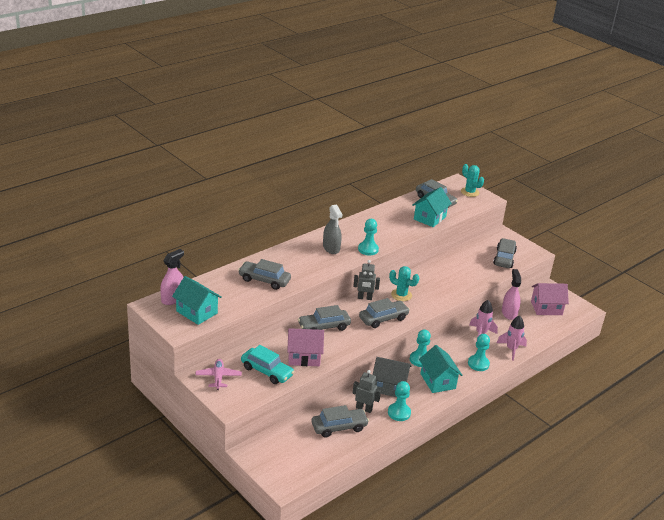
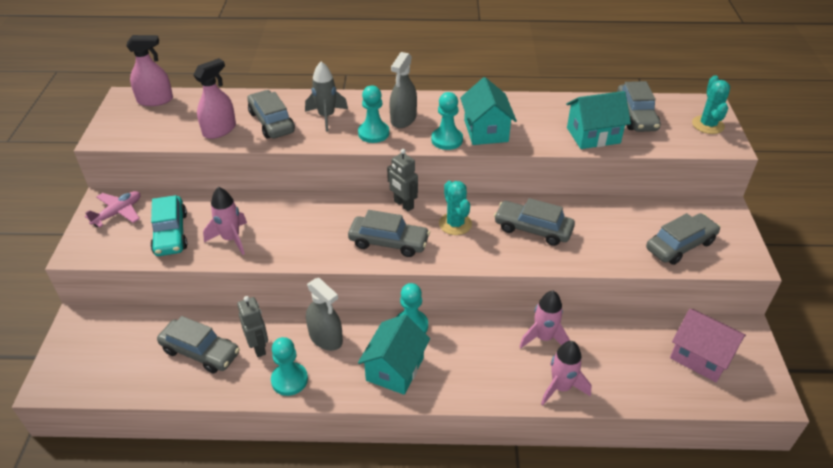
camera: 45 degrees right, 10 degrees up
turquoise house [172,276,222,325] -> turquoise house moved to [460,77,517,145]
pink house [287,328,324,366] -> pink rocket [203,187,247,255]
grey car [298,305,351,331] -> grey car moved to [494,198,575,246]
grey house [373,357,411,397] -> grey spray bottle [306,278,343,351]
turquoise pawn [468,334,490,371] -> turquoise pawn moved to [358,86,389,143]
pink spray bottle [502,269,521,320] -> pink spray bottle moved to [194,58,236,139]
none -> grey rocket [305,62,348,131]

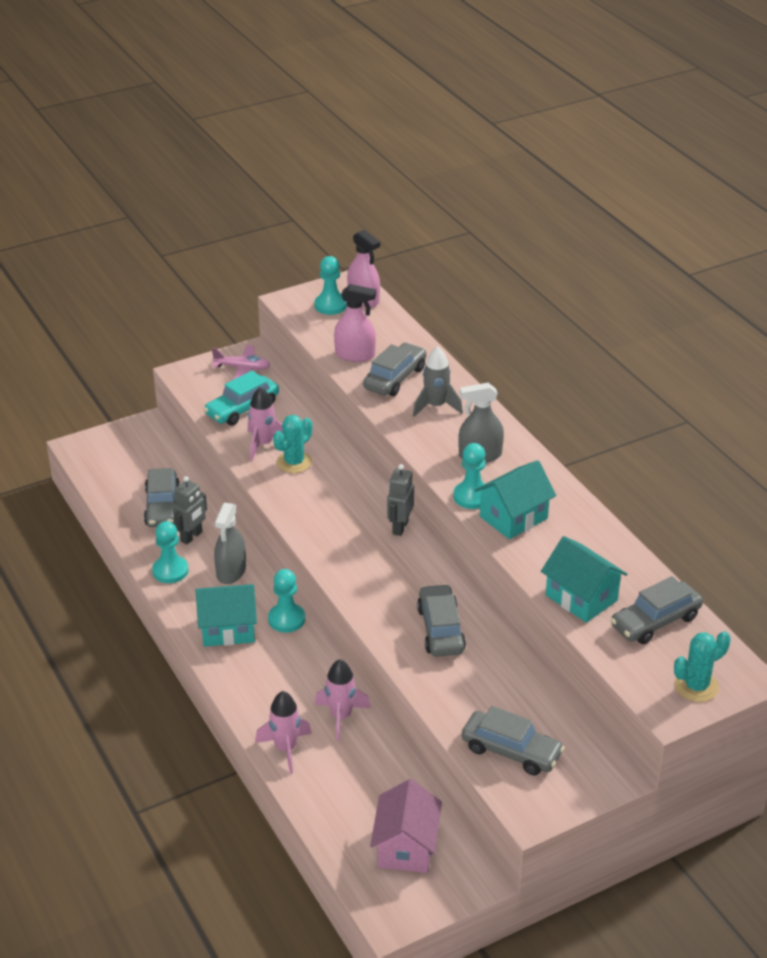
camera: 60 degrees right, 5 degrees down
grey car [348,210,430,257] -> none
turquoise pawn [358,86,389,143] -> turquoise pawn moved to [314,256,347,315]
turquoise cactus [439,181,472,235] -> turquoise cactus moved to [273,415,312,473]

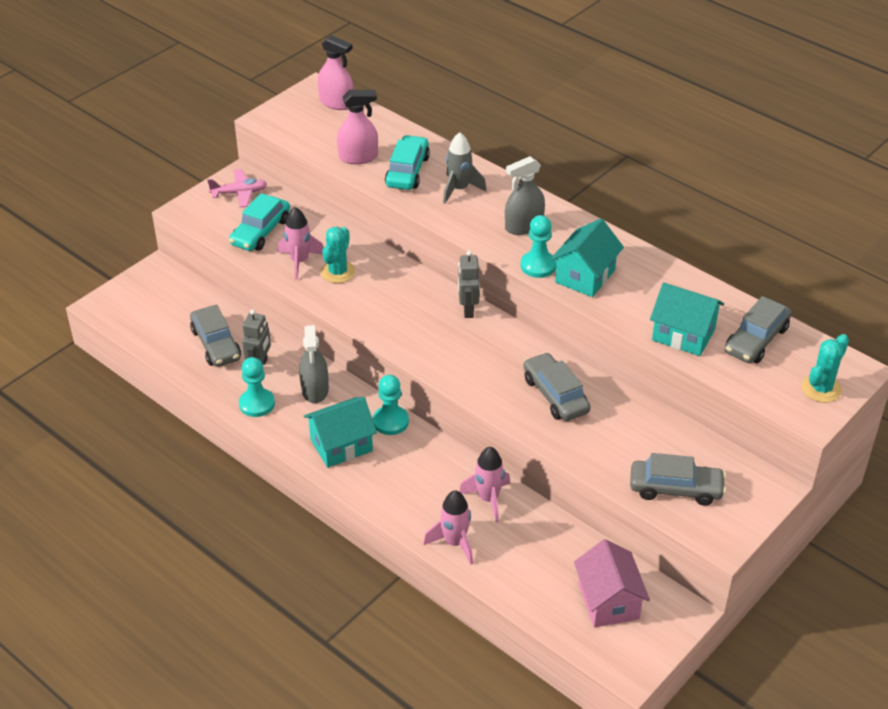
camera: 20 degrees left, 5 degrees up
turquoise pawn [314,256,347,315] -> none
grey car [363,342,427,396] -> turquoise car [385,135,430,190]

